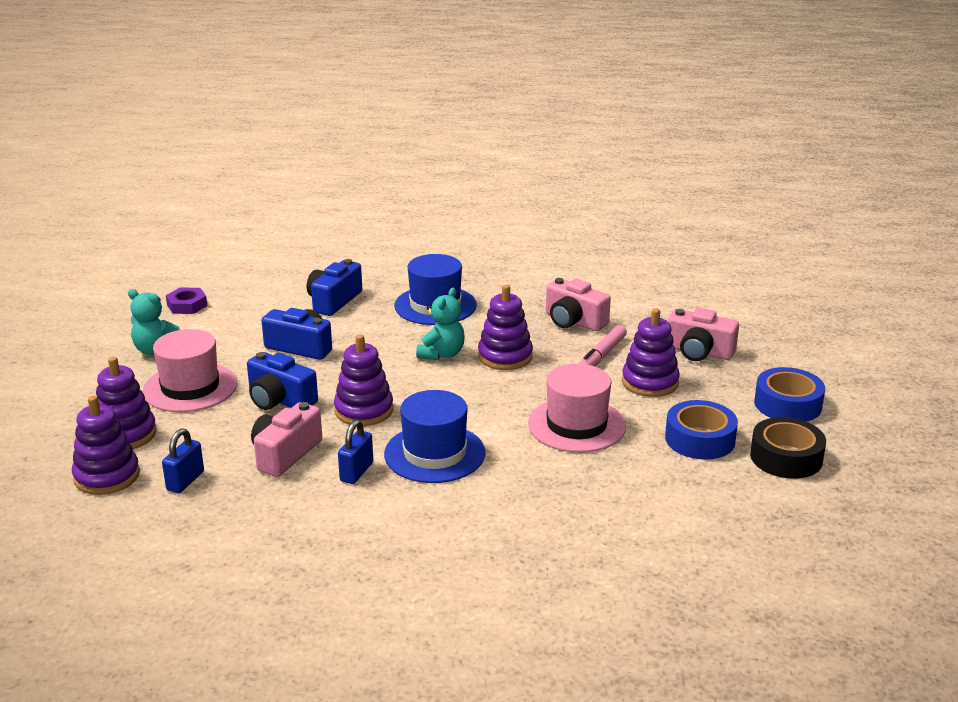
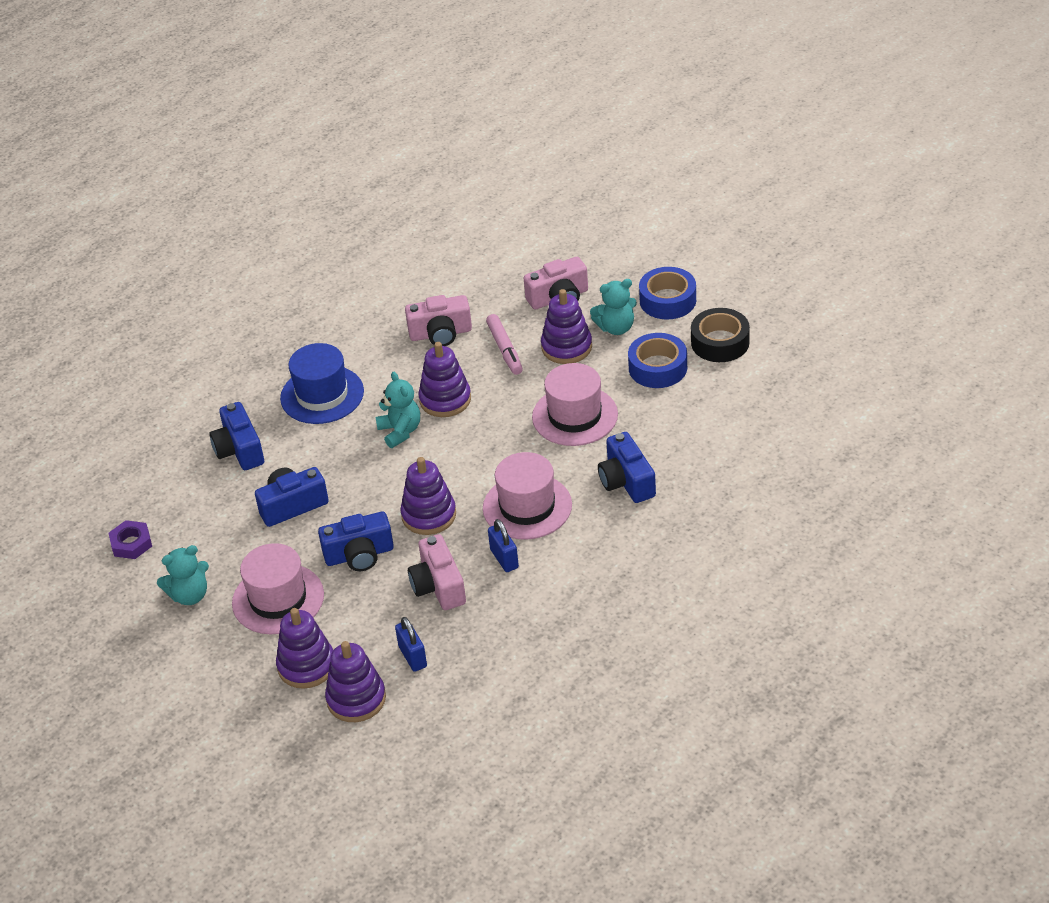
camera: 45 degrees left, 15 degrees up
blue hat [384,390,486,483] -> pink hat [483,452,572,539]
none -> turquoise teddy bear [590,279,637,335]
none -> blue camera [598,432,656,503]

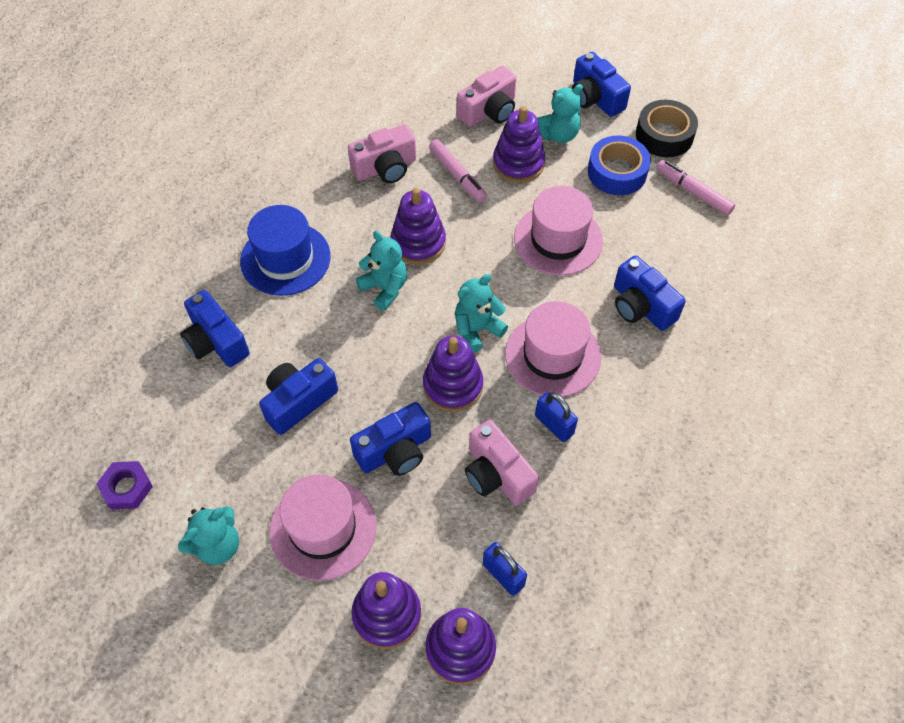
camera: 20 degrees left, 15 degrees up
blue tape [639,267,696,320] -> blue camera [572,52,631,117]
none -> turquoise teddy bear [455,274,508,353]
none -> pink marker [656,160,736,215]

